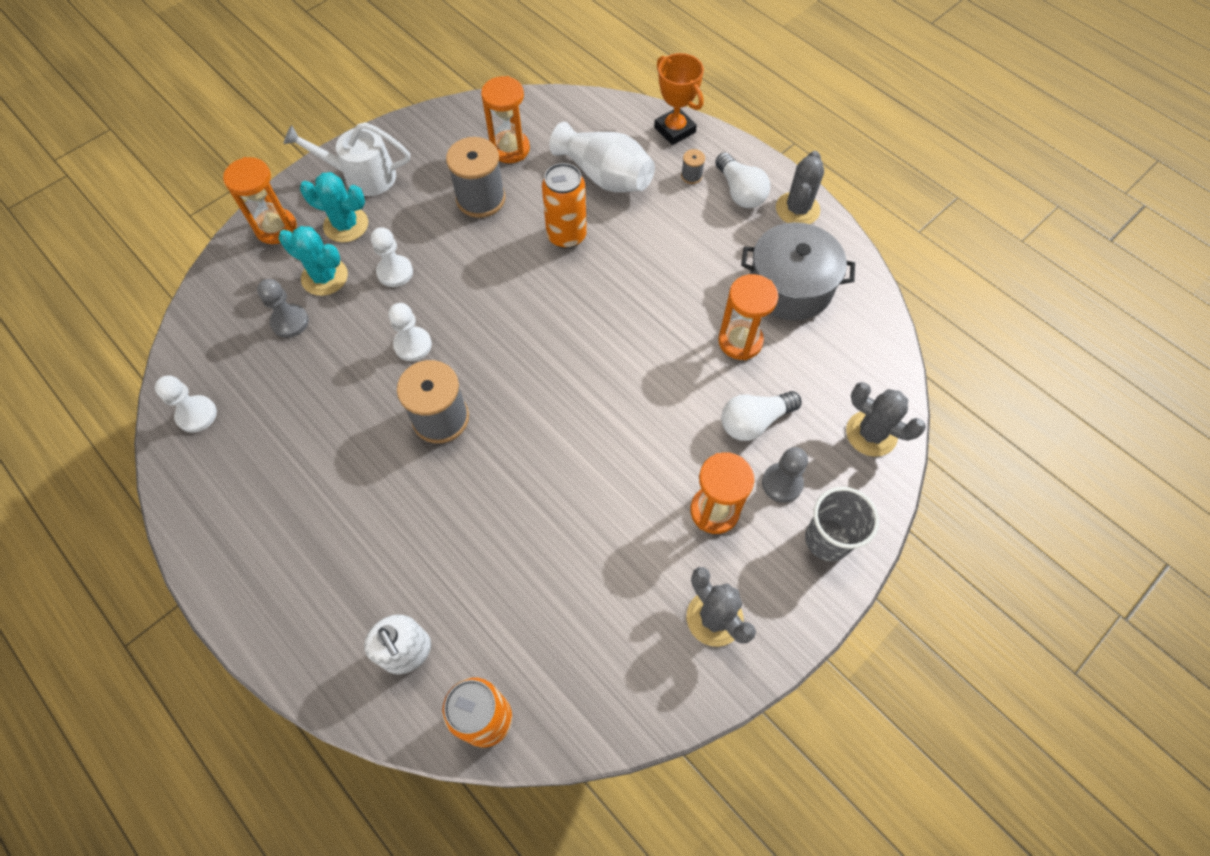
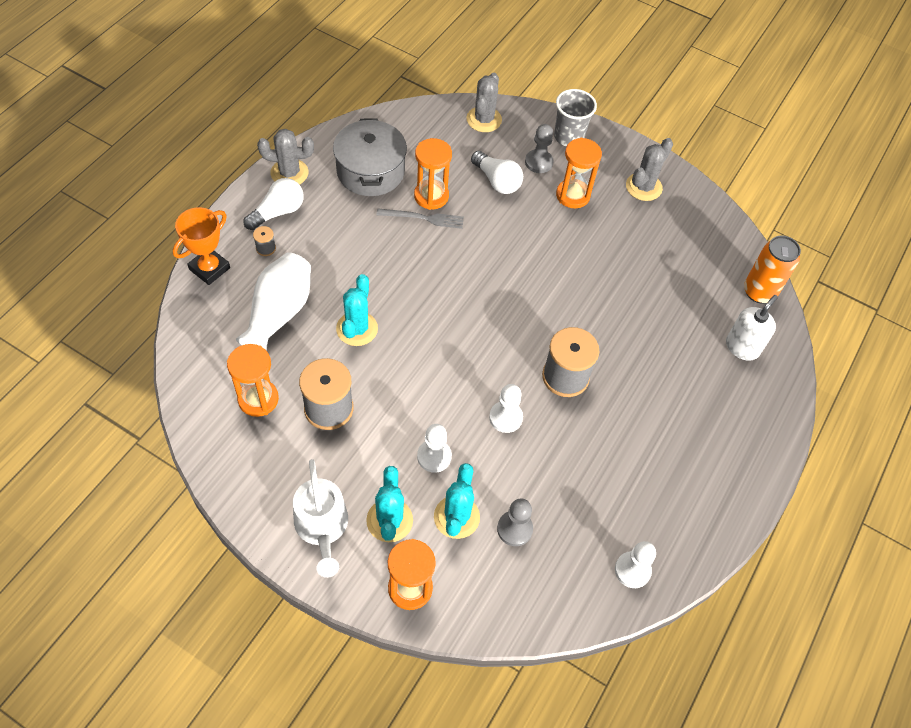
camera: 110 degrees left, 5 degrees down
orange can [542,163,587,249] -> turquoise cactus [336,274,378,346]
none -> grey fork [376,208,464,229]

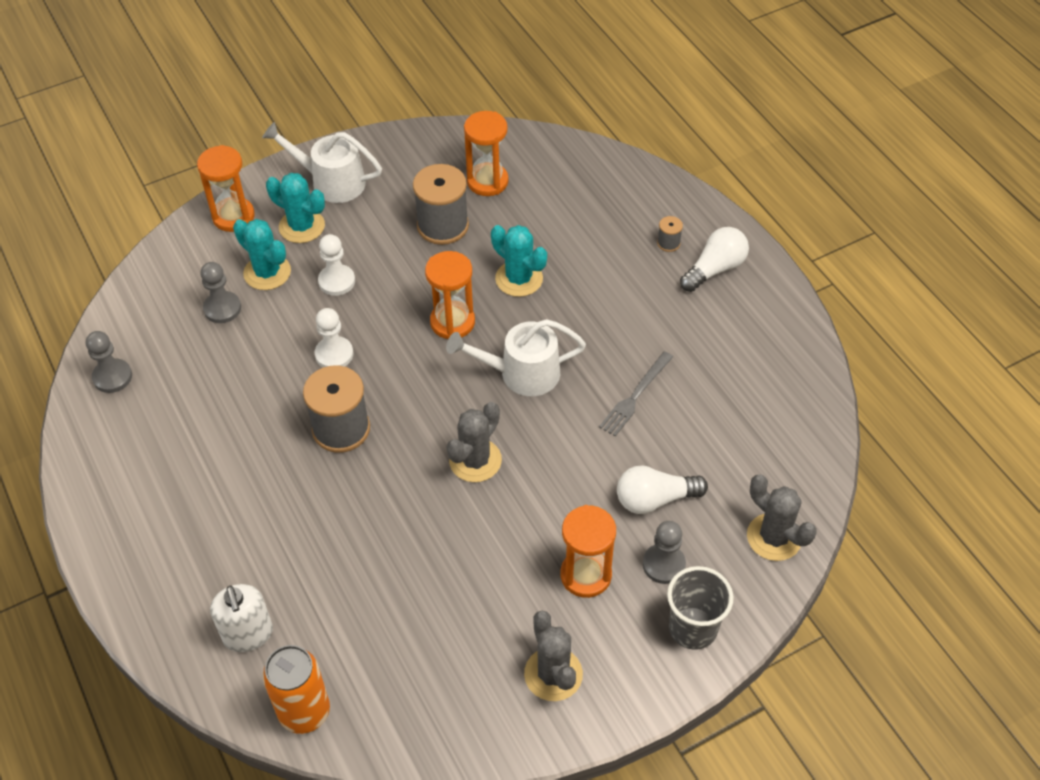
camera: 125 degrees right, 5 degrees down
orange trophy [173,207,230,285] -> none
white vase [236,252,311,351] -> none
white light bulb [244,178,304,230] -> white light bulb turned 120 degrees counterclockwise [680,227,749,292]
grey cactus [257,129,314,185] -> grey cactus moved to [446,402,502,482]
grey pot [333,118,407,196] -> none
orange hourglass [414,138,452,210] -> orange hourglass moved to [425,251,475,339]
white pawn [615,541,656,588] -> grey pawn [86,331,132,393]
none -> white watering can [446,319,586,396]

